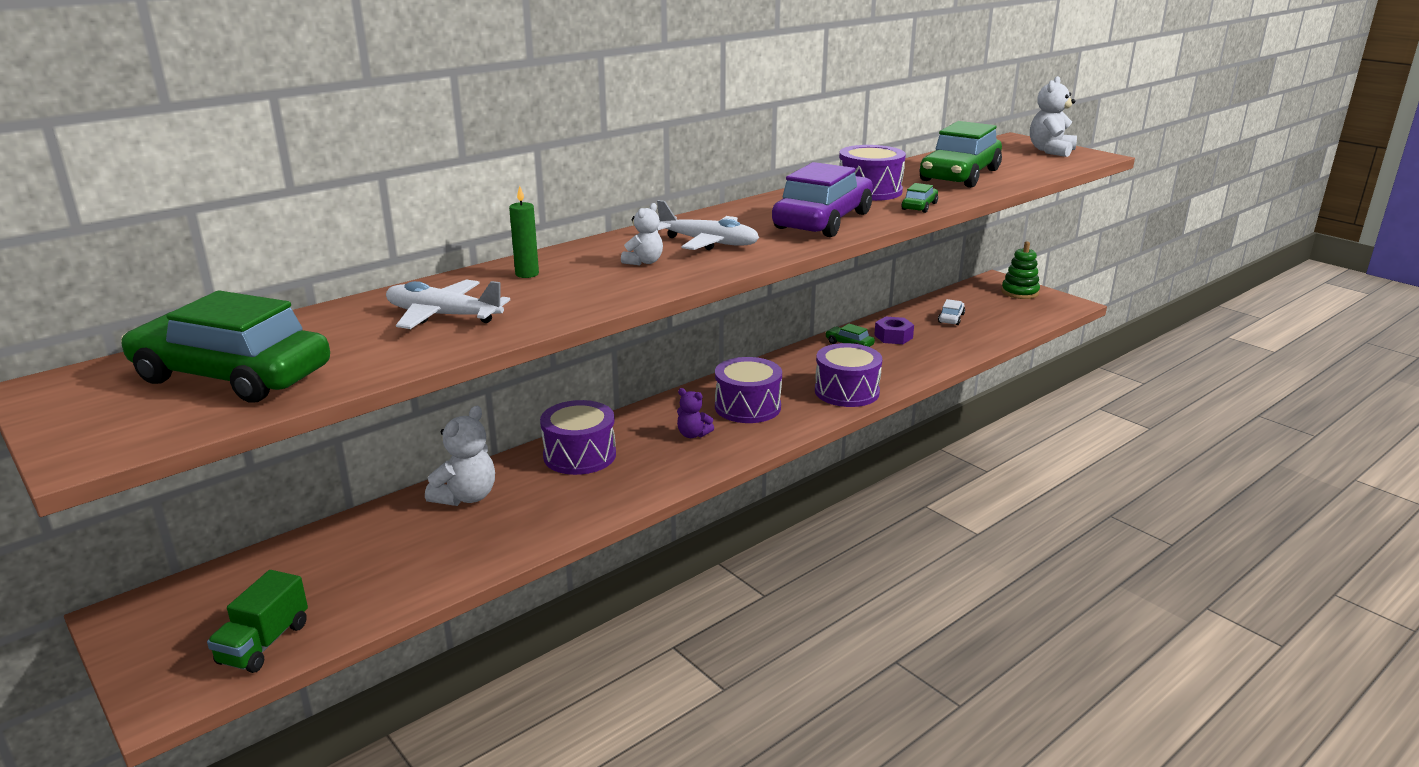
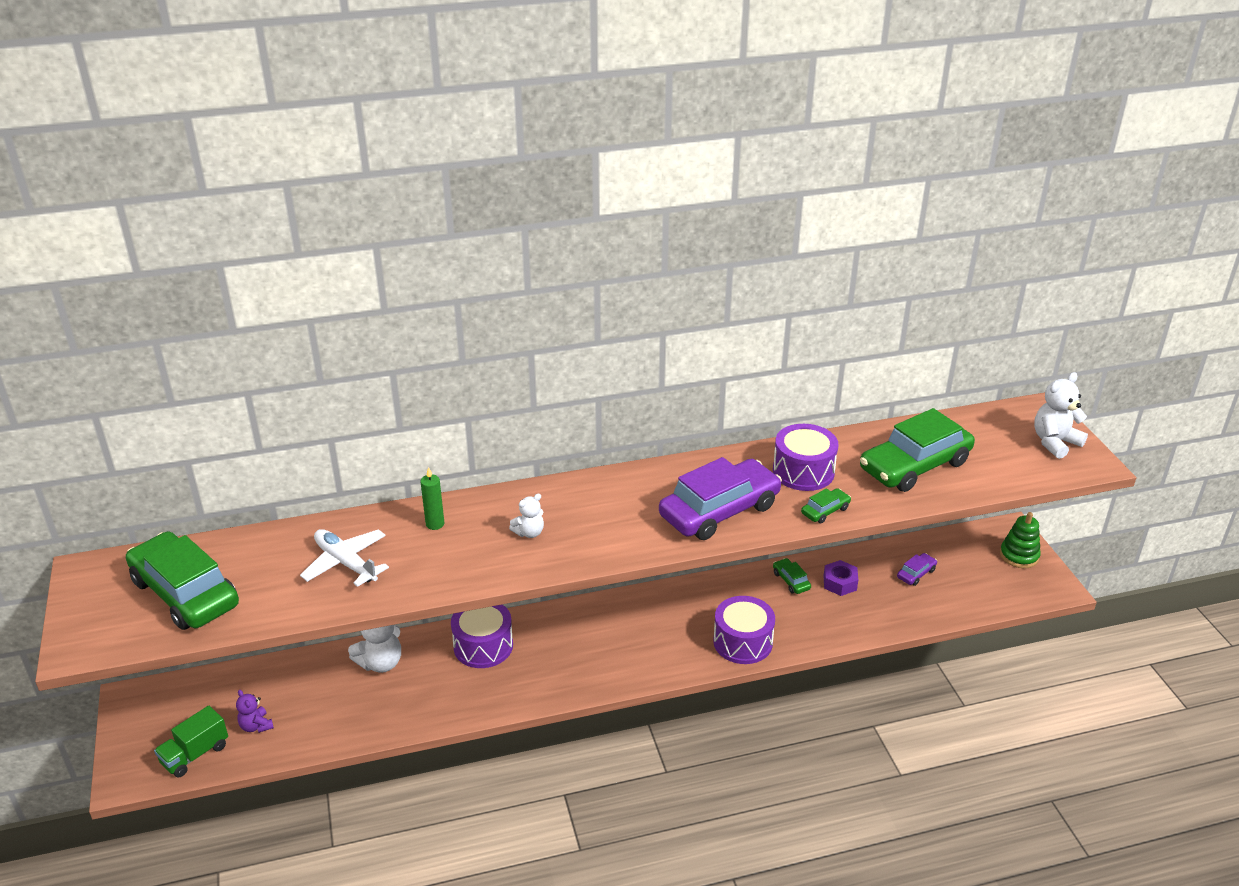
camera: 25 degrees right, 10 degrees up
white plane [657,200,759,250] -> none
purple teddy bear [677,388,714,438] -> purple teddy bear moved to [236,690,274,733]
purple drum [715,357,782,423] -> none
white car [938,299,965,325] -> purple car [897,553,937,586]

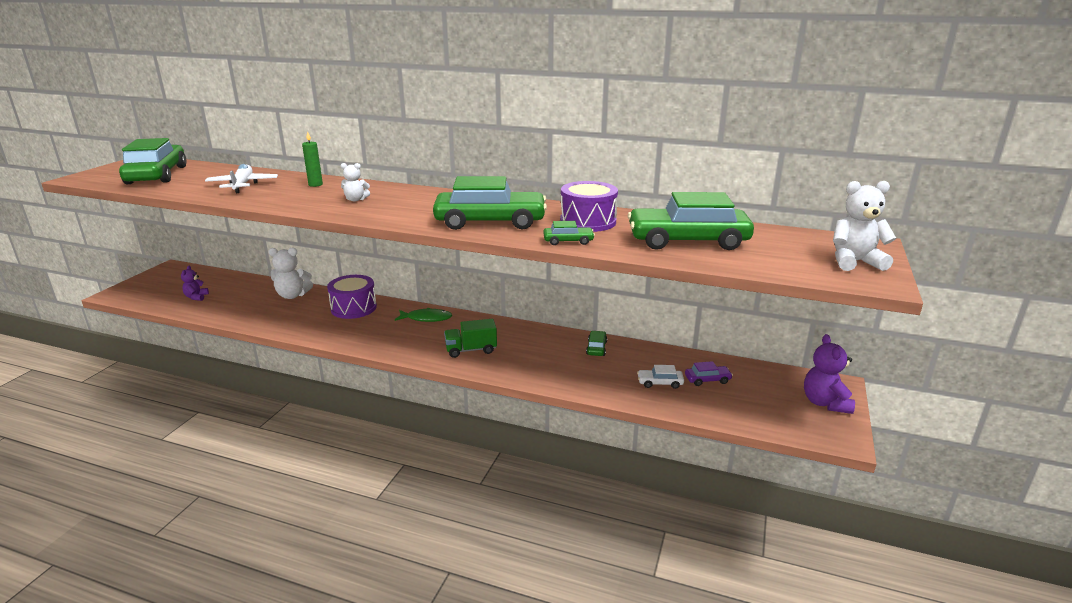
camera: 35 degrees right, 10 degrees down
green truck [154,705,228,778] -> green truck moved to [444,319,497,358]
purple car [659,457,782,540] -> green car [433,176,547,230]
purple drum [713,596,775,664] -> none
purple nut [824,560,858,596] -> none
green stacking toy [1000,512,1041,568] -> purple teddy bear [804,334,855,414]
none -> green fish [395,308,452,322]
none -> white car [637,365,684,389]

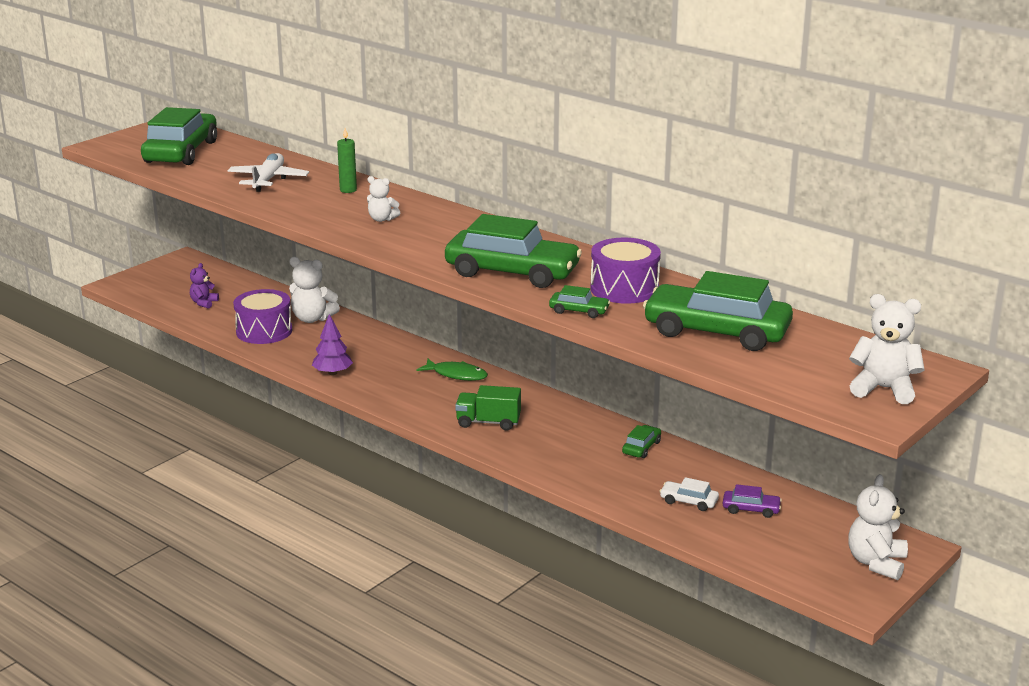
camera: 20 degrees right, 0 degrees up
purple drum [327,275,377,319] -> purple drum moved to [233,289,292,344]
purple teddy bear [804,334,855,414] -> white teddy bear [848,474,908,580]
none -> purple tree [312,314,353,375]

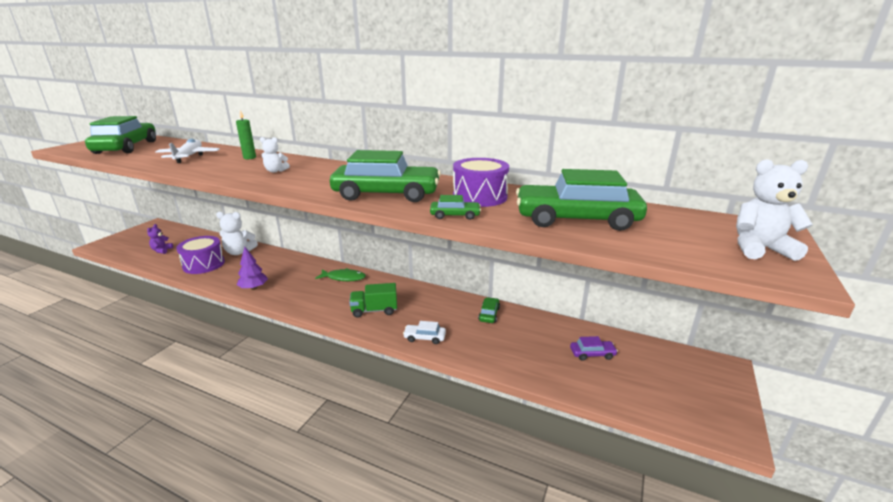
camera: 15 degrees left, 0 degrees up
white car [659,477,719,511] -> white car moved to [403,321,446,344]
white teddy bear [848,474,908,580] -> none

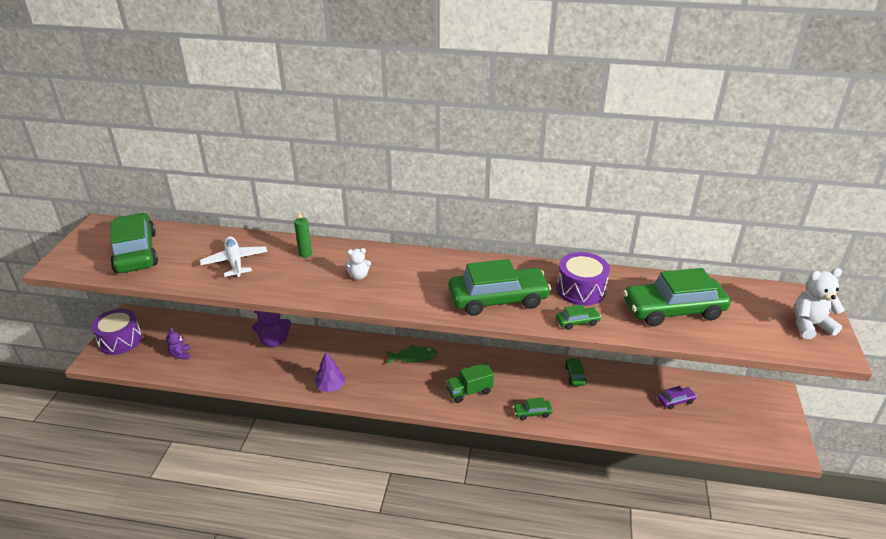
camera: 15 degrees left, 10 degrees up
purple drum [176,236,225,274] -> purple drum moved to [92,309,142,355]
white teddy bear [216,212,258,255] -> purple teddy bear [252,311,291,348]
white car [403,321,446,344] -> green car [513,397,553,420]

